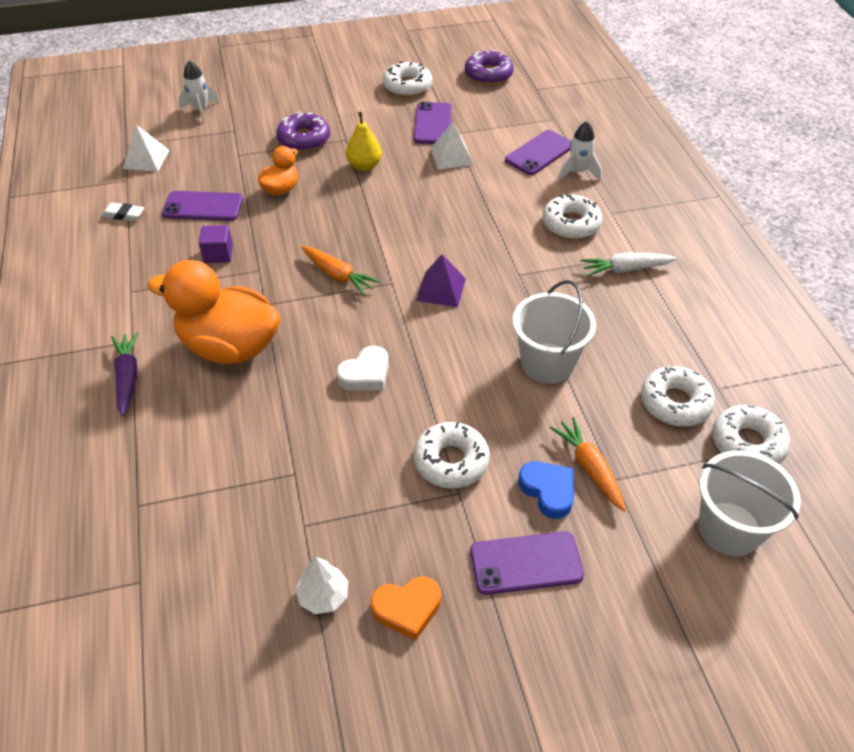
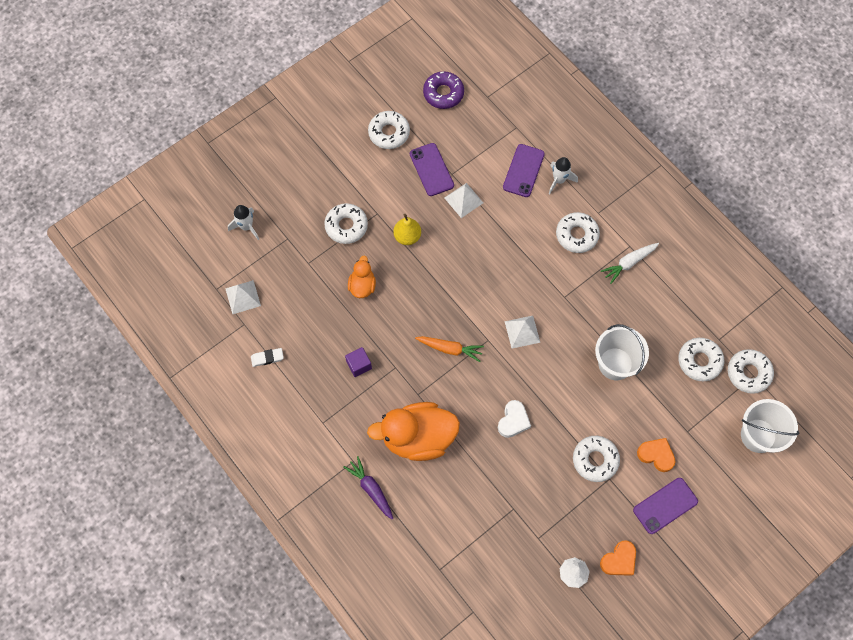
camera: 25 degrees left, 20 degrees up
purple phone [162,191,243,221] -> none
purple donut [276,112,330,151] -> white donut [324,203,368,244]
purple pyramid [416,254,466,307] -> white pyramid [504,316,540,349]
blue heart [518,461,574,519] -> orange heart [637,438,676,472]
orange carrot [550,417,626,512] -> none

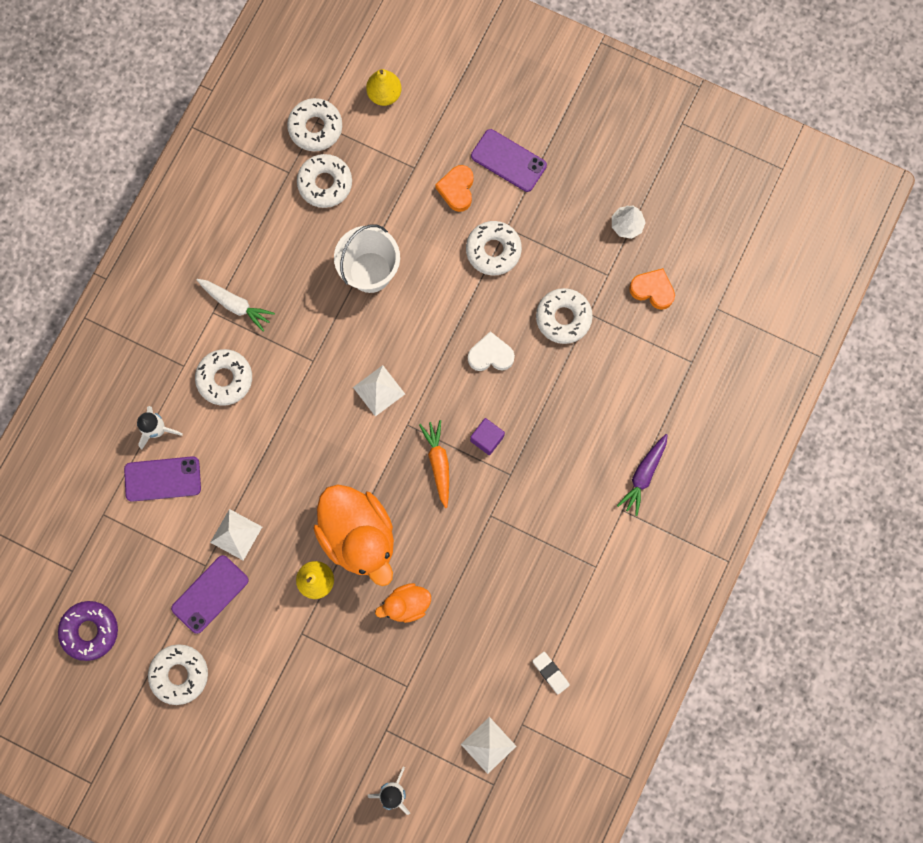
camera: 115 degrees left, 10 degrees up
white donut [324,203,368,244] -> white donut moved to [536,288,593,344]
purple cube [345,347,372,377] -> purple cube moved to [470,418,505,455]
orange duck [367,402,460,461] -> orange duck moved to [313,484,394,586]
orange heart [600,540,636,576] -> orange heart moved to [629,268,675,310]
white bucket [741,399,800,453] -> yellow pear [366,69,402,106]

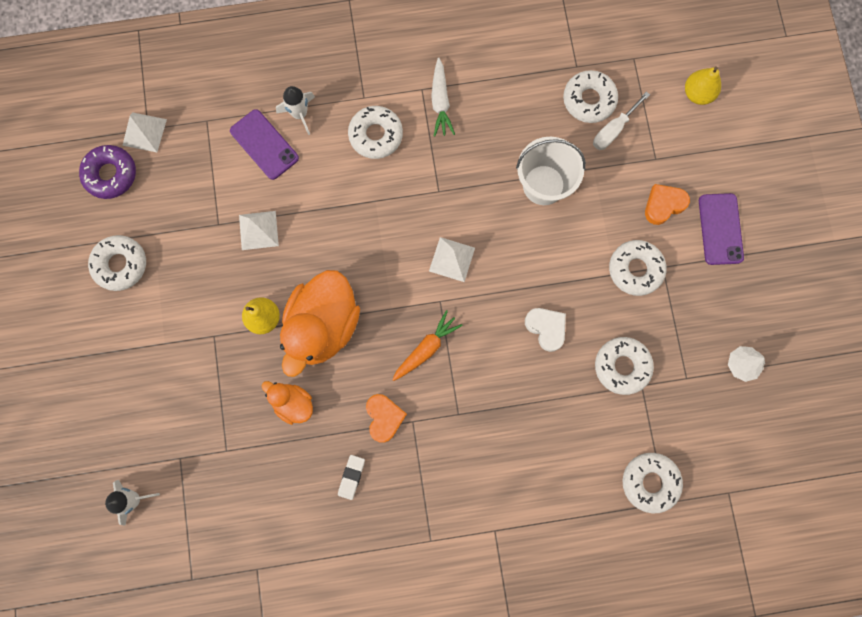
camera: 55 degrees right, 0 degrees up
purple phone [171,555,249,634] -> none
white donut [287,98,342,151] -> white donut moved to [622,453,683,513]
white pyramid [461,717,516,774] -> white pyramid moved to [122,112,167,152]
purple cube [470,418,505,455] -> none
white eraser [533,652,570,694] -> white eraser moved to [338,455,365,500]
purple carrot [617,434,668,516] -> none
orange heart [629,268,675,310] -> orange heart moved to [366,394,407,443]
none -> white screwdriver [593,91,650,150]

